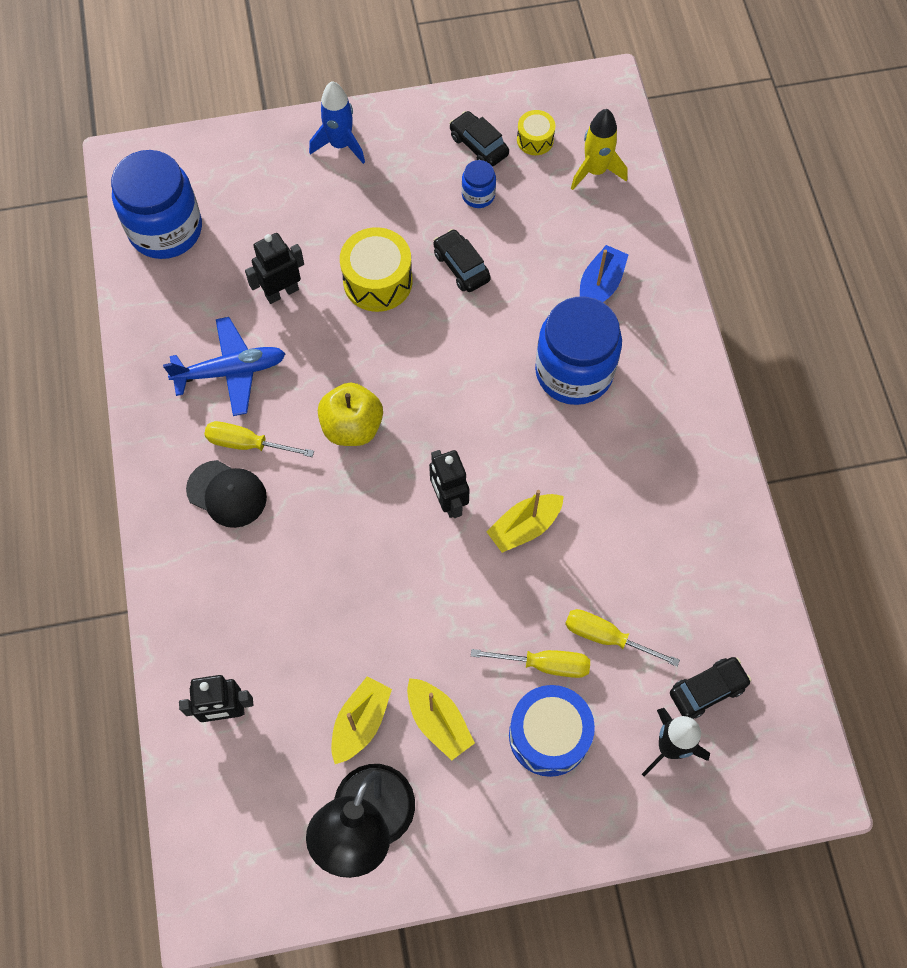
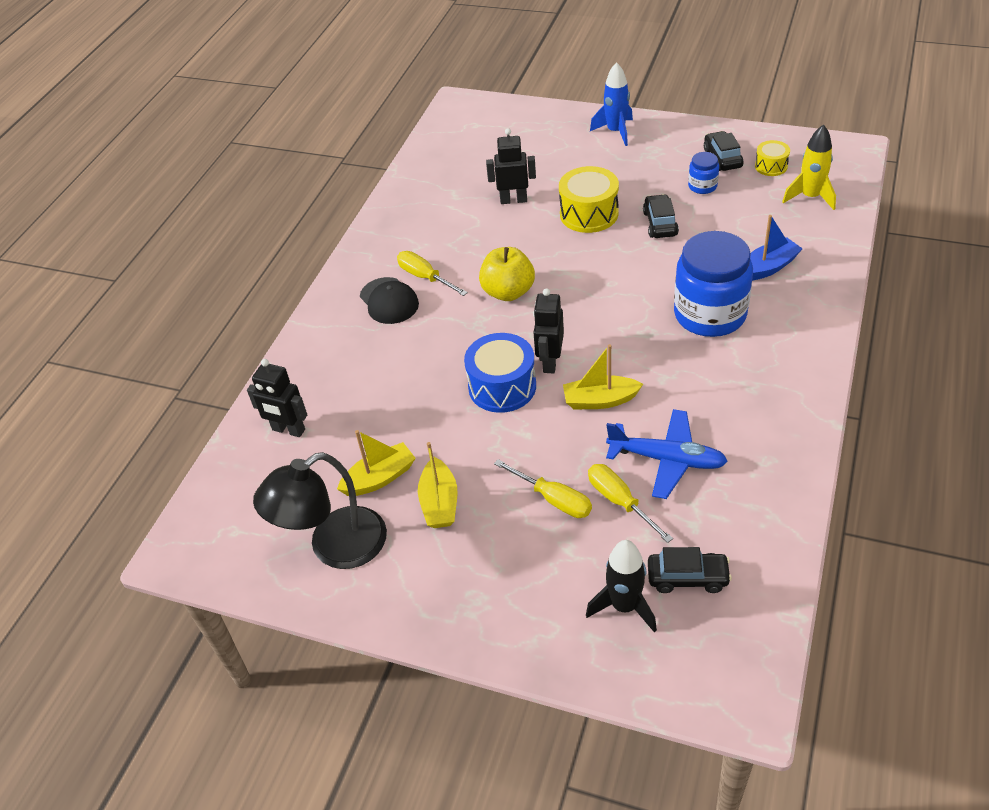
camera: 35 degrees right, 20 degrees down
blue jar [111,150,202,259] -> none
blue plane [163,317,286,416] -> blue plane moved to [606,409,728,499]
blue drum [509,685,595,777] -> blue drum moved to [464,333,536,413]

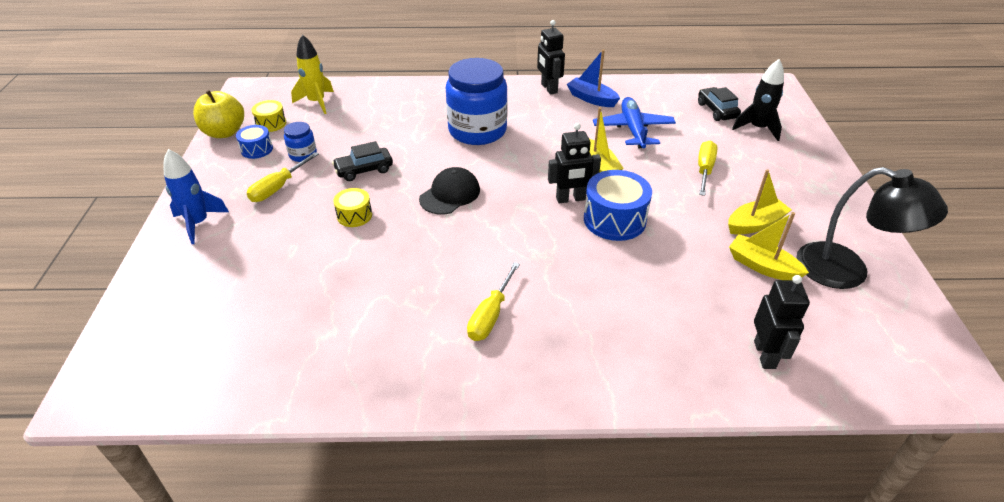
camera: 115 degrees left, 5 degrees down
black cap [360,277,419,324] -> black cap moved to [419,167,480,214]
yellow apple [479,247,535,301] -> yellow apple moved to [193,90,244,138]
black robot [486,128,536,204] -> black robot moved to [537,20,565,95]
yellow drum [559,166,619,233] -> yellow drum [333,188,372,227], size x0.56
yellow screwdriver [588,464,673,543] -> yellow screwdriver moved to [247,152,319,202]
black car [704,131,744,171] -> blue drum [236,125,273,159]
blue boat [750,215,803,281] -> blue boat moved to [567,49,620,107]

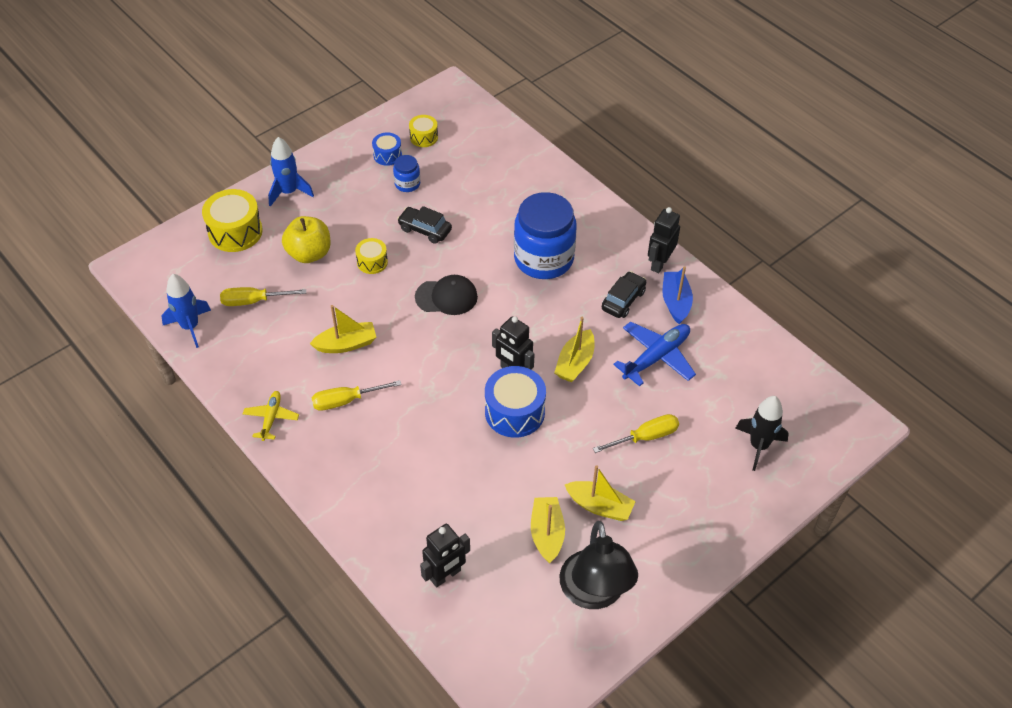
camera: 50 degrees right, 10 degrees up
yellow apple [193,90,244,138] -> yellow apple moved to [282,216,331,263]
yellow screwdriver [247,152,319,202] -> yellow screwdriver moved to [220,287,306,306]
yellow rocket [291,35,334,114] -> none
black car [698,87,741,121] -> black car moved to [602,271,646,318]
none -> blue rocket [161,274,211,348]
none -> yellow drum [202,189,263,252]
none -> yellow plane [243,391,299,441]
none -> yellow boat [310,305,377,353]

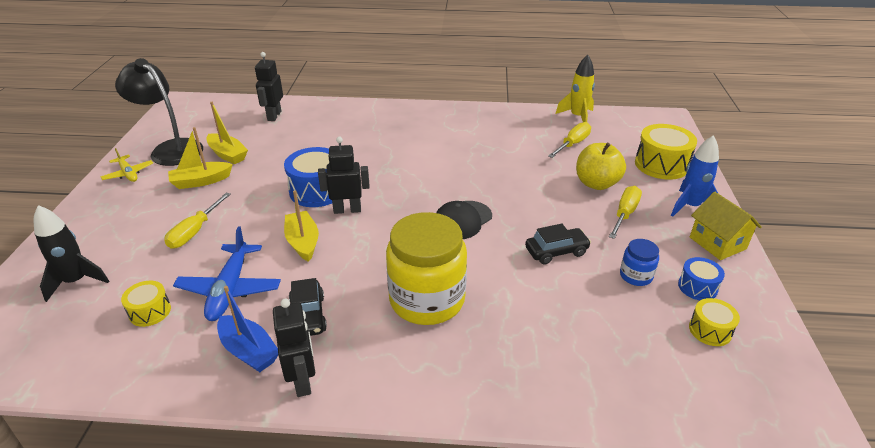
camera: 135 degrees right, 15 degrees down
blue rocket [161,274,211,348] -> yellow rocket [555,55,595,122]
yellow plane [243,391,299,441] -> yellow plane moved to [101,148,153,182]
yellow boat [310,305,377,353] -> none
yellow screwdriver [311,380,402,411] -> yellow screwdriver moved to [609,186,642,239]
yellow drum [355,238,388,274] -> yellow drum moved to [121,281,171,327]
blue jar [514,192,577,279] -> yellow jar [386,212,467,325]
none -> yellow house [690,192,762,260]

